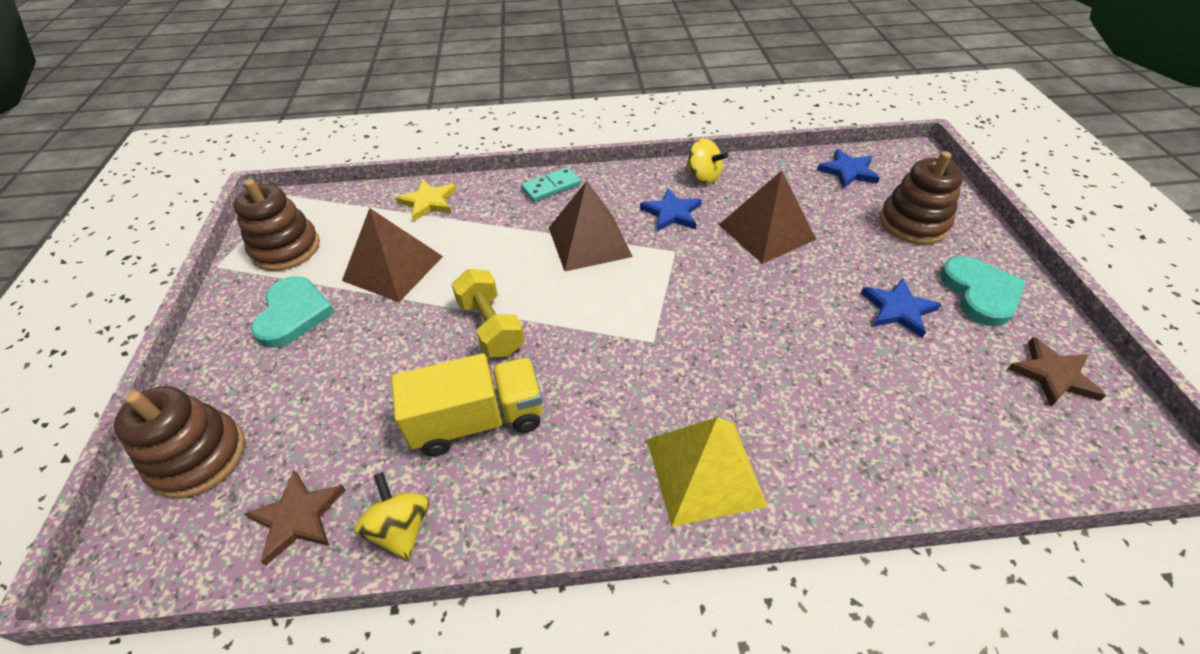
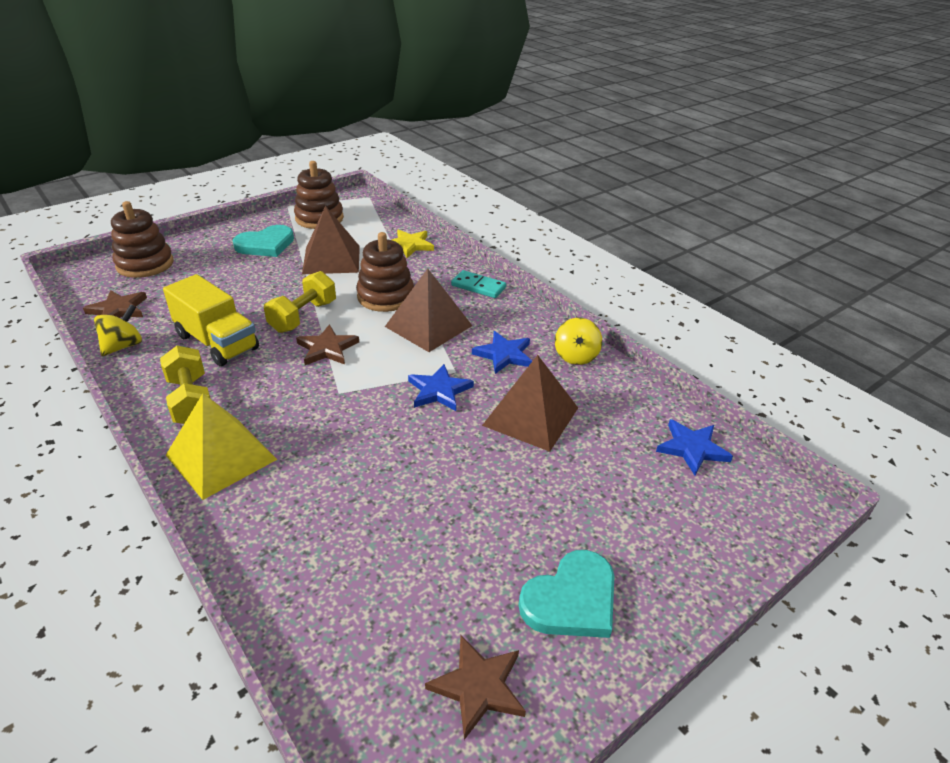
camera: 55 degrees right, 10 degrees down
blue star [861,278,941,338] -> blue star moved to [408,364,474,411]
brown stacking toy [880,151,963,245] -> brown stacking toy moved to [356,232,414,312]
none -> yellow dumbbell [160,346,211,424]
none -> brown star [296,324,359,365]

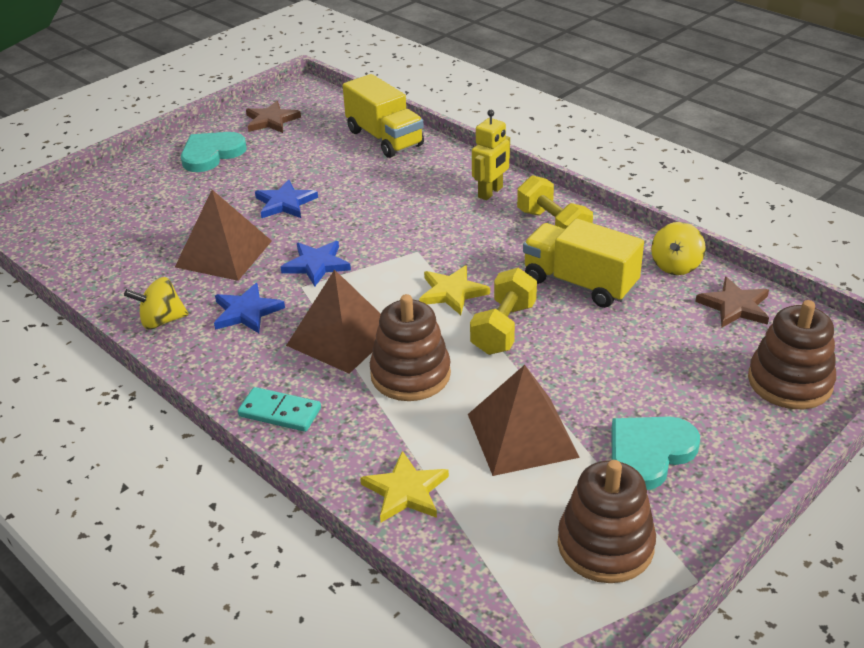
camera: 175 degrees right, 0 degrees up
yellow pyramid [166,393,277,500] -> yellow robot [472,110,510,200]
brown star [296,324,359,365] -> yellow star [419,265,490,315]
yellow spinning top [555,318,602,365] -> yellow spinning top turned 105 degrees counterclockwise [124,277,189,330]
blue star [656,419,733,475] -> blue star moved to [255,179,318,218]
none -> yellow truck [343,74,424,158]

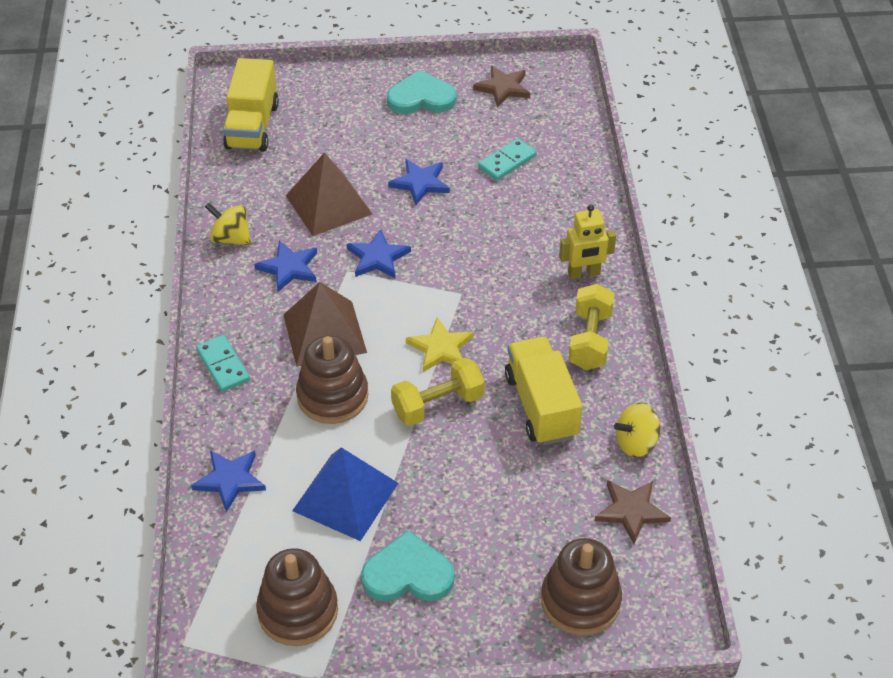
camera: 40 degrees right, 10 degrees up
yellow truck [343,74,424,158] -> yellow truck moved to [223,58,279,152]
yellow star [360,451,449,522] -> blue star [191,450,266,513]
brown pyramid [468,365,580,476] -> blue pyramid [292,447,398,541]
none -> turquoise domino [478,138,537,180]

